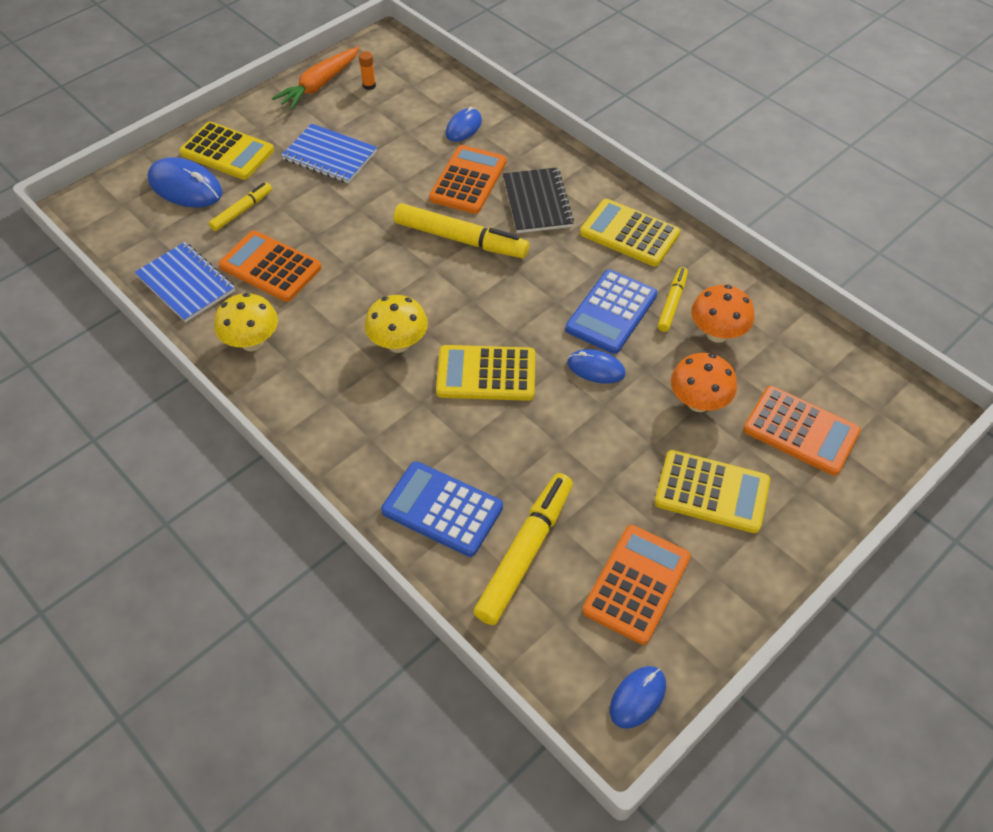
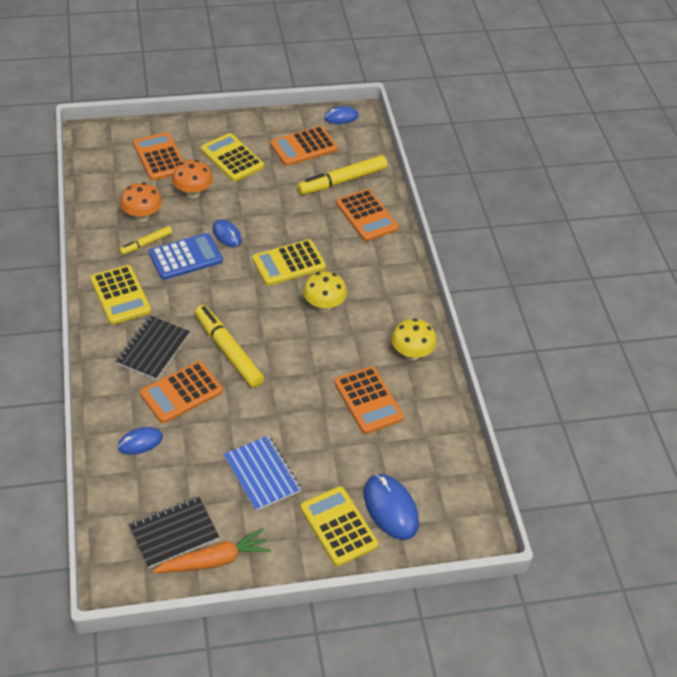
camera: 150 degrees left, 5 degrees down
blue notebook [135,242,235,322] -> none
yellow marker [209,183,272,231] -> none
orange glue stick [359,51,376,90] -> black notebook [129,496,219,568]
blue calculator [381,461,503,557] -> orange calculator [336,189,399,241]
yellow calculator [436,345,535,401] -> yellow calculator turned 120 degrees clockwise [252,239,326,286]

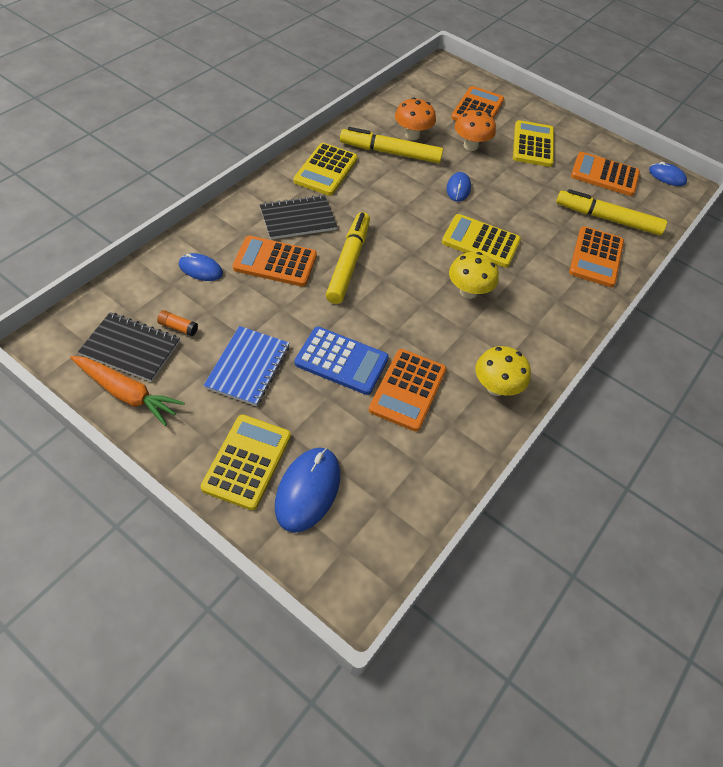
camera: 45 degrees right, 5 degrees up
yellow marker [119,226,173,255] -> yellow marker [340,127,443,163], size x1.80
blue calculator [149,233,223,280] -> blue calculator moved to [295,327,389,395]
none -> orange glue stick [157,310,198,336]

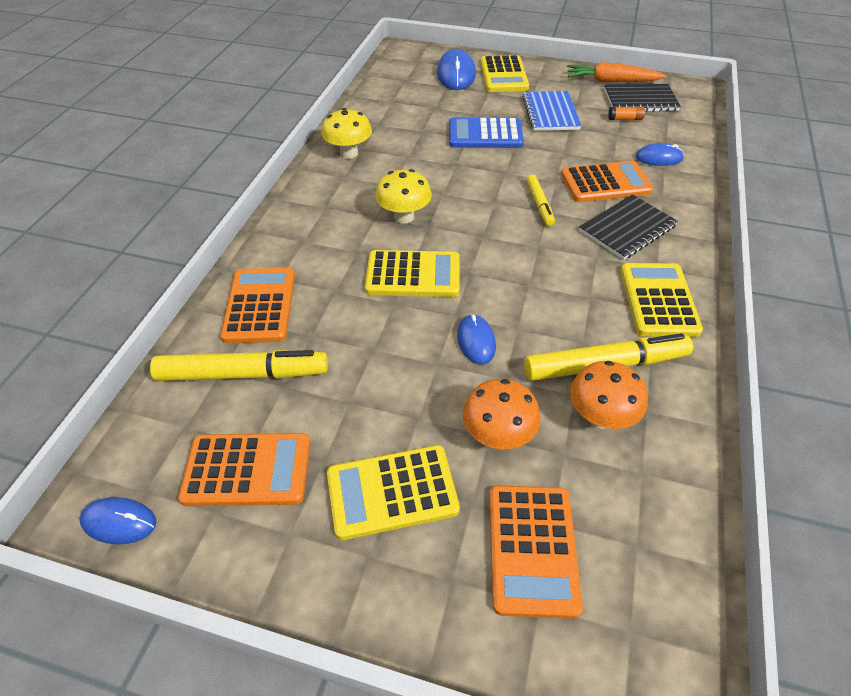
camera: 165 degrees right, 5 degrees down
yellow marker [326,212,370,304] -> yellow marker [526,175,555,226], size x0.56
orange calculator [369,349,446,432] -> none
yellow calculator [513,120,554,167] -> yellow calculator turned 90 degrees clockwise [327,445,460,540]

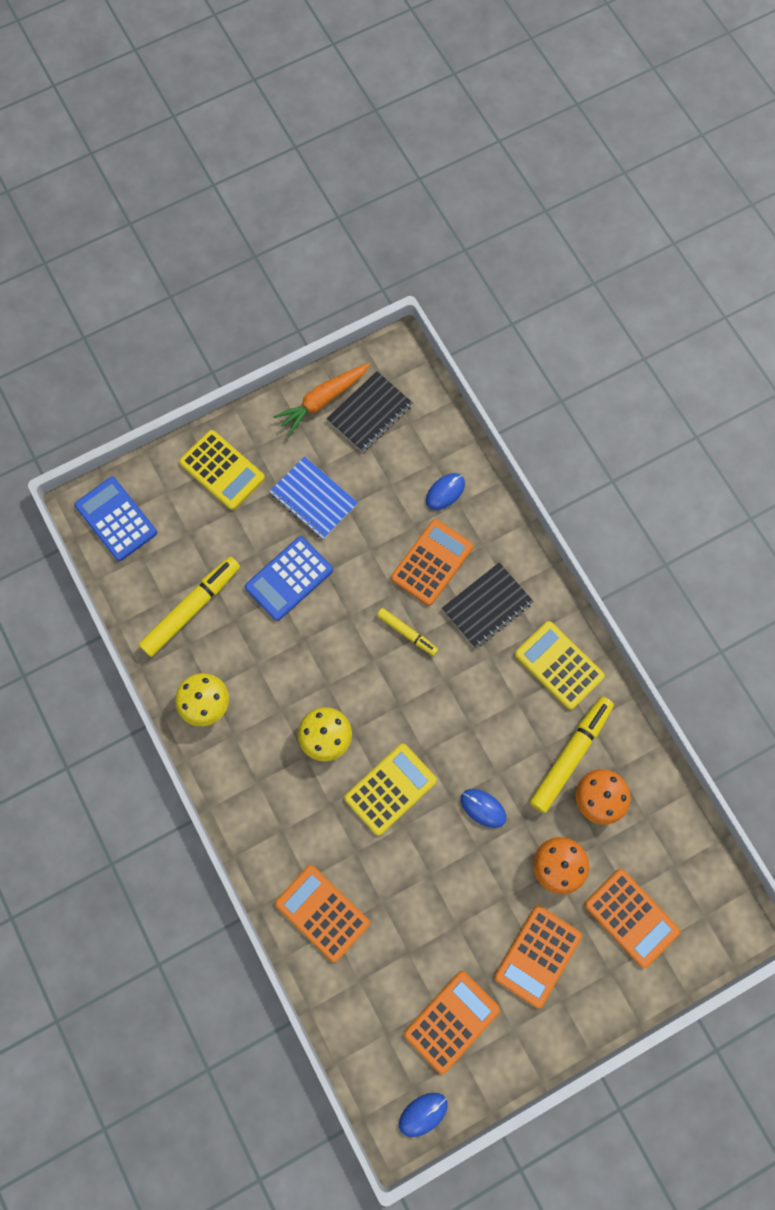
camera: 45 degrees left, 25 degrees up
yellow marker [150,350,328,381] -> yellow marker moved to [139,557,240,657]
yellow calculator [327,445,460,540] -> orange calculator [494,906,582,1008]
blue mouse [437,49,476,90] -> none
black notebook [579,194,678,260] -> black notebook turned 45 degrees clockwise [442,562,533,648]
orange glue stick [608,107,645,120] -> none
none -> blue calculator [74,477,157,561]

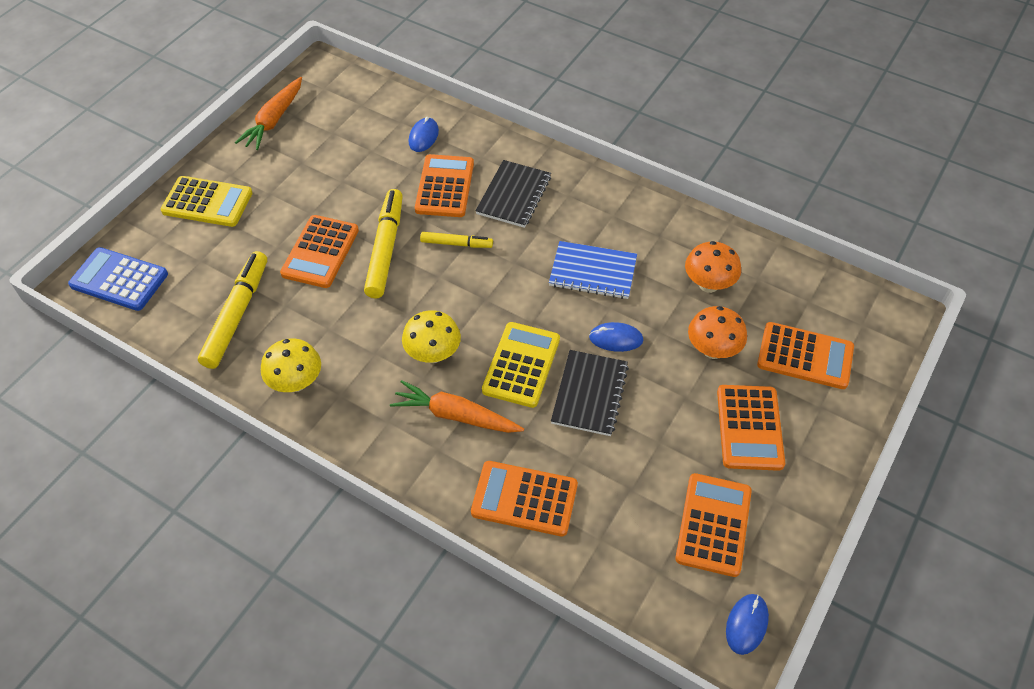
camera: 30 degrees left, 20 degrees down
blue calculator [245,536,333,621] -> orange calculator [280,215,359,288]
blue notebook [269,456,358,539] -> blue notebook moved to [549,241,637,299]
black notebook [326,371,413,452] -> black notebook moved to [551,350,629,436]
yellow calculator [515,621,605,710] -> none
yellow marker [530,696,614,813] -> yellow marker moved to [364,189,403,298]
none -> orange carrot [390,380,524,433]

